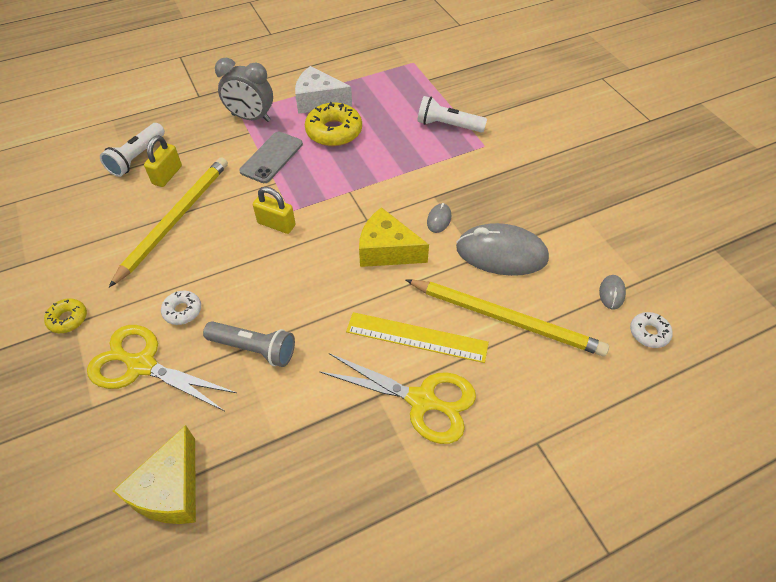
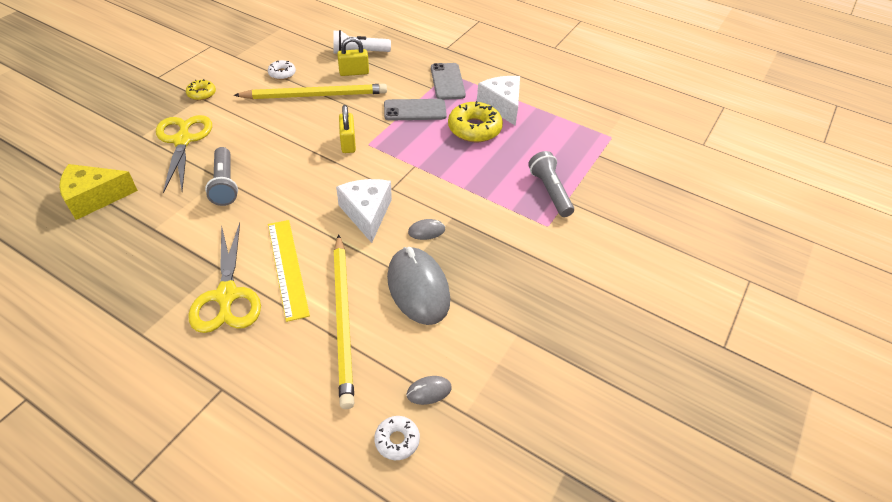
camera: 55 degrees right, 5 degrees down
white donut [161,291,201,325] -> white donut moved to [268,60,296,80]
grey clock [215,58,273,122] -> grey phone [431,63,466,100]
yellow cheese [359,207,429,267] -> white cheese [336,179,392,243]
white flashlight [417,96,487,133] -> grey flashlight [528,151,574,217]

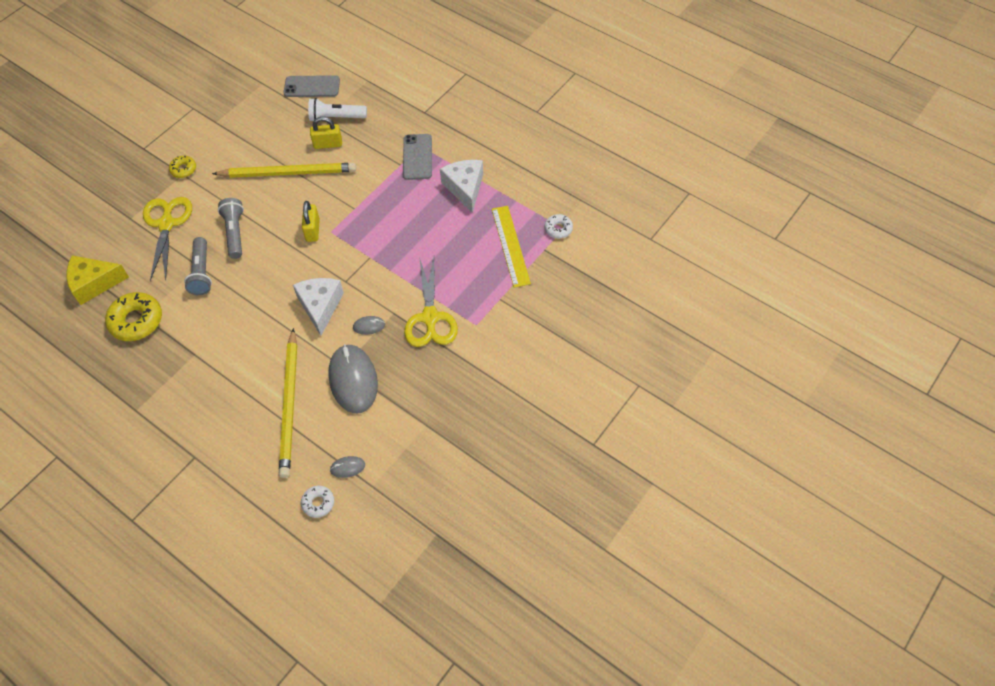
camera: 10 degrees right, 10 degrees up
yellow scissors [189,223,261,333] -> yellow scissors moved to [404,257,458,347]
white donut [268,60,296,80] -> white donut moved to [545,214,573,238]
yellow ruler [268,220,310,322] -> yellow ruler moved to [492,206,531,288]
grey phone [384,99,447,121] -> grey phone moved to [283,75,340,97]
yellow donut [448,101,503,142] -> yellow donut moved to [105,292,162,341]
grey flashlight [528,151,574,217] -> grey flashlight moved to [218,198,244,259]

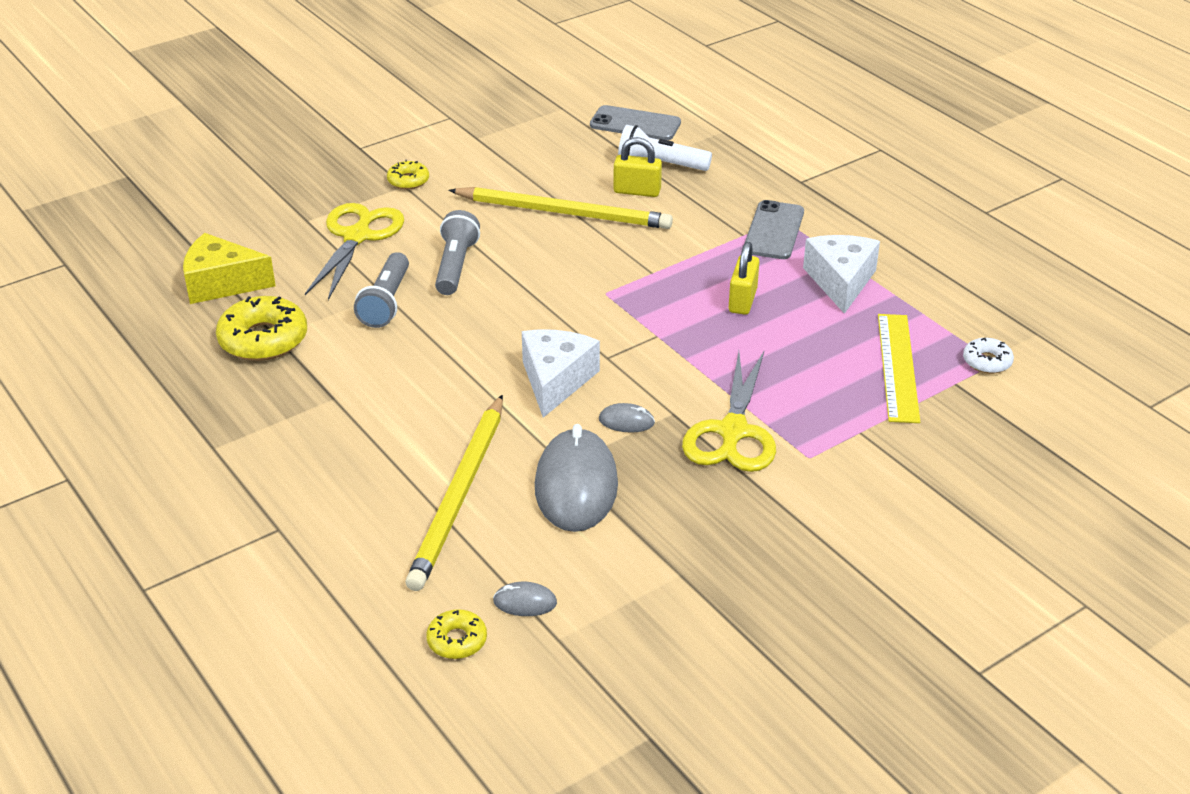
camera: 15 degrees right, 20 degrees down
white donut [301,486,334,518] -> yellow donut [426,609,487,659]
yellow padlock [302,201,320,242] -> yellow padlock moved to [729,242,759,315]

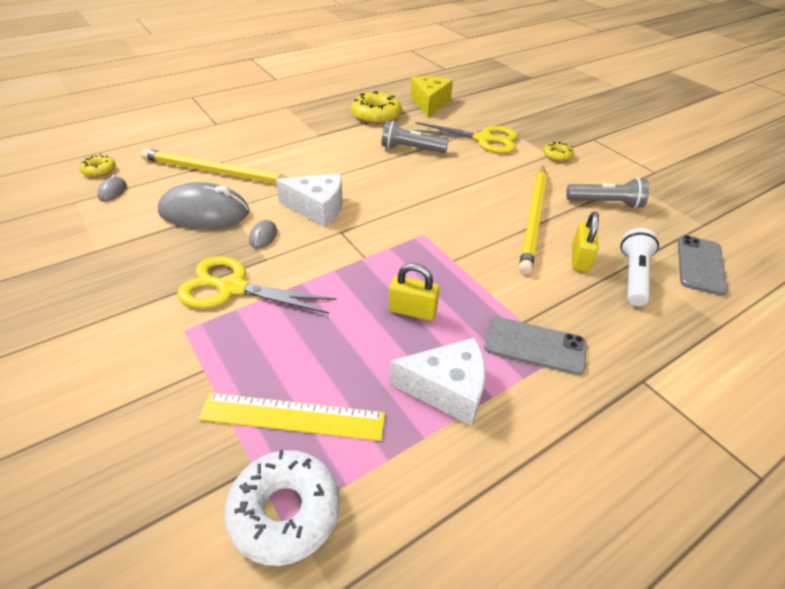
camera: 90 degrees right, 5 degrees up
grey flashlight [435,210,480,295] -> grey flashlight moved to [566,177,649,209]
white donut [963,338,1014,374] -> white donut [224,450,340,566], size x1.85

